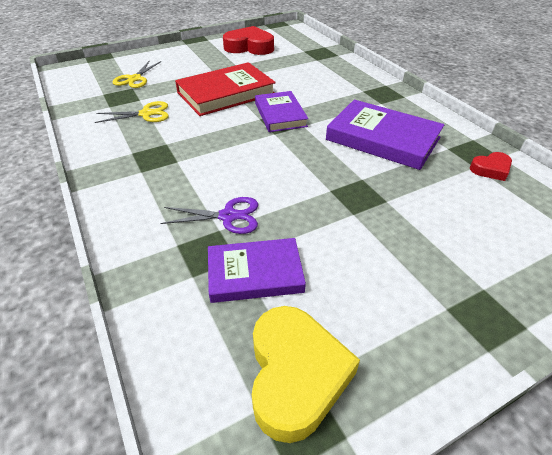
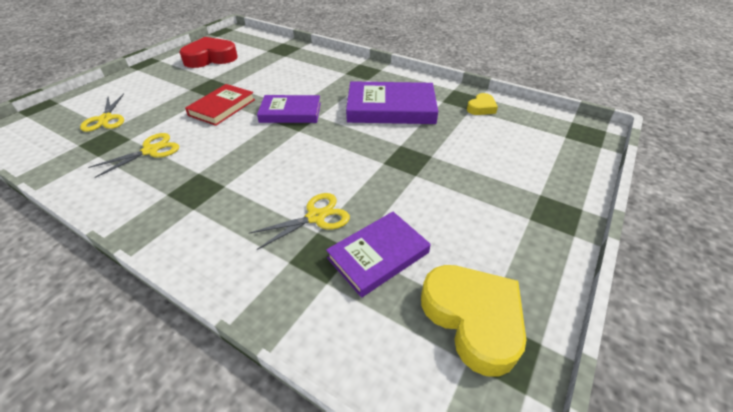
camera: 30 degrees left, 0 degrees up
purple scissors [160,197,258,234] -> yellow scissors [249,193,350,250]
red book [175,62,276,116] -> red book [185,84,255,126], size x0.65
purple book [255,91,308,132] -> purple book turned 45 degrees counterclockwise [257,95,321,123]
red heart [470,152,512,181] -> yellow heart [467,93,498,115]

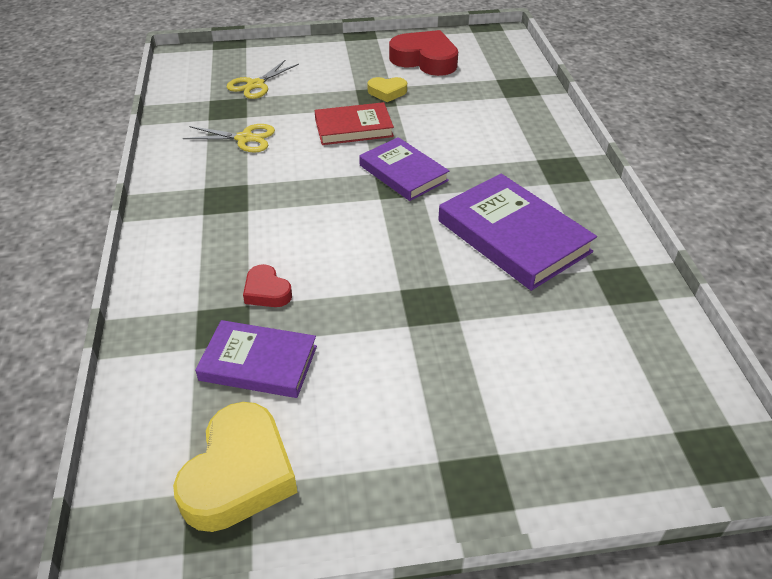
camera: 50 degrees right, 0 degrees up
yellow scissors [249,193,350,250] -> red heart [243,264,292,307]
yellow heart [467,93,498,115] -> yellow heart moved to [368,77,407,102]

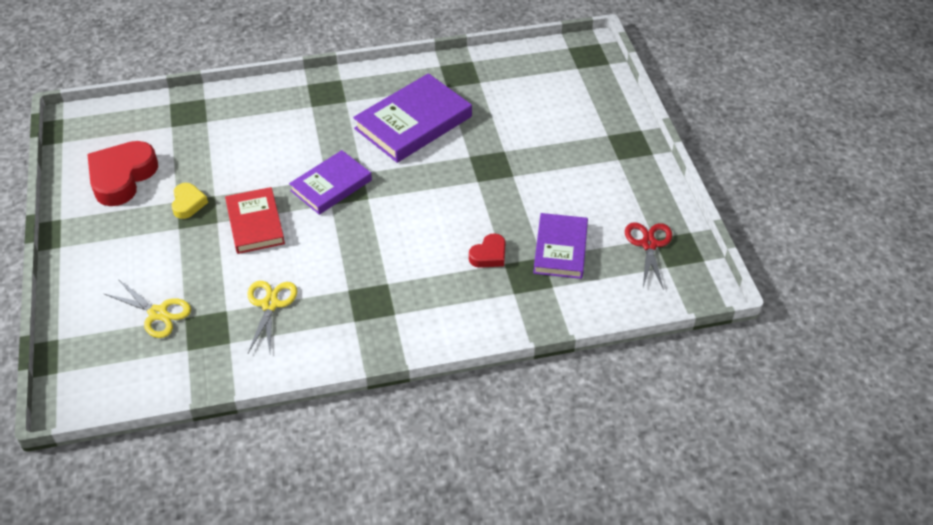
camera: 95 degrees left, 5 degrees up
yellow heart [173,402,298,532] -> red scissors [625,222,672,290]

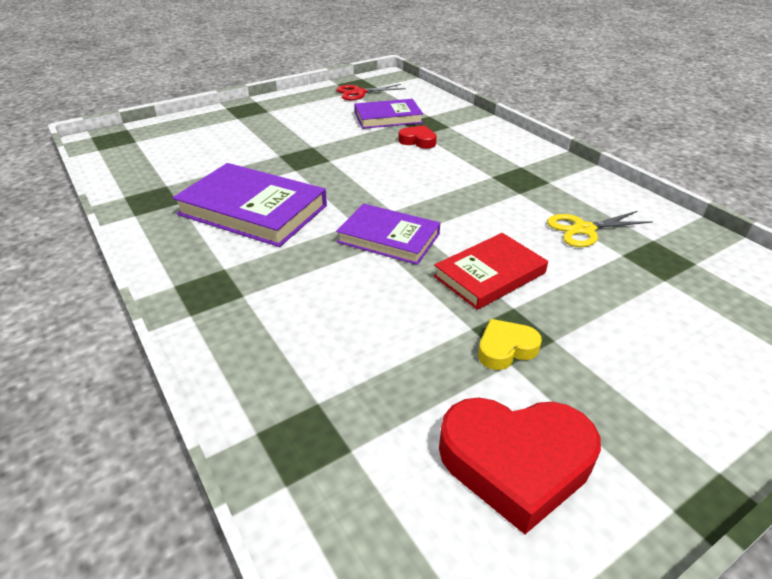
camera: 110 degrees left, 10 degrees down
yellow scissors [104,279,191,338] -> none

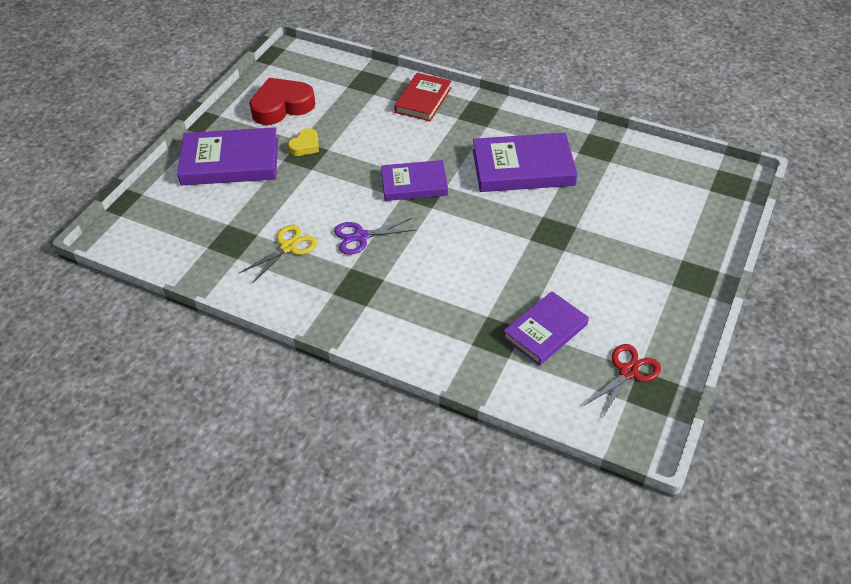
camera: 150 degrees right, 10 degrees up
red heart [398,125,437,149] -> none
red book [434,233,548,310] -> red book moved to [394,73,451,121]
none -> purple book [177,127,278,185]
none -> purple scissors [334,218,416,255]

